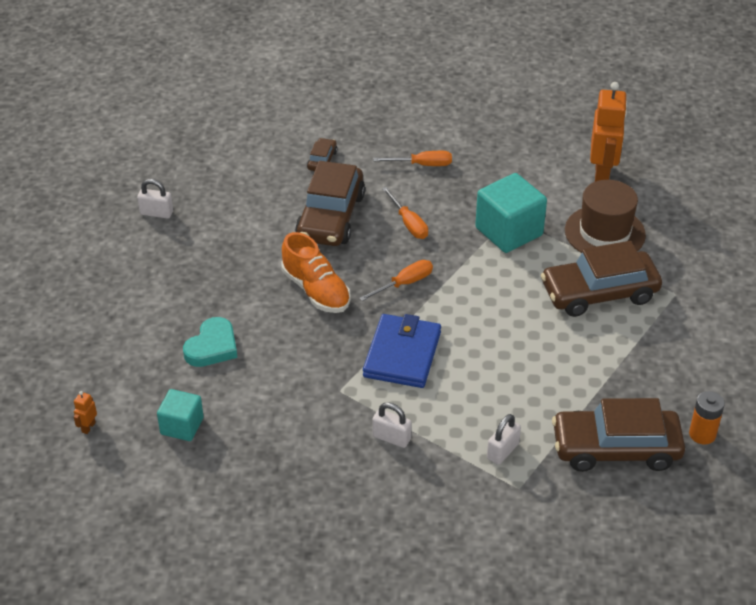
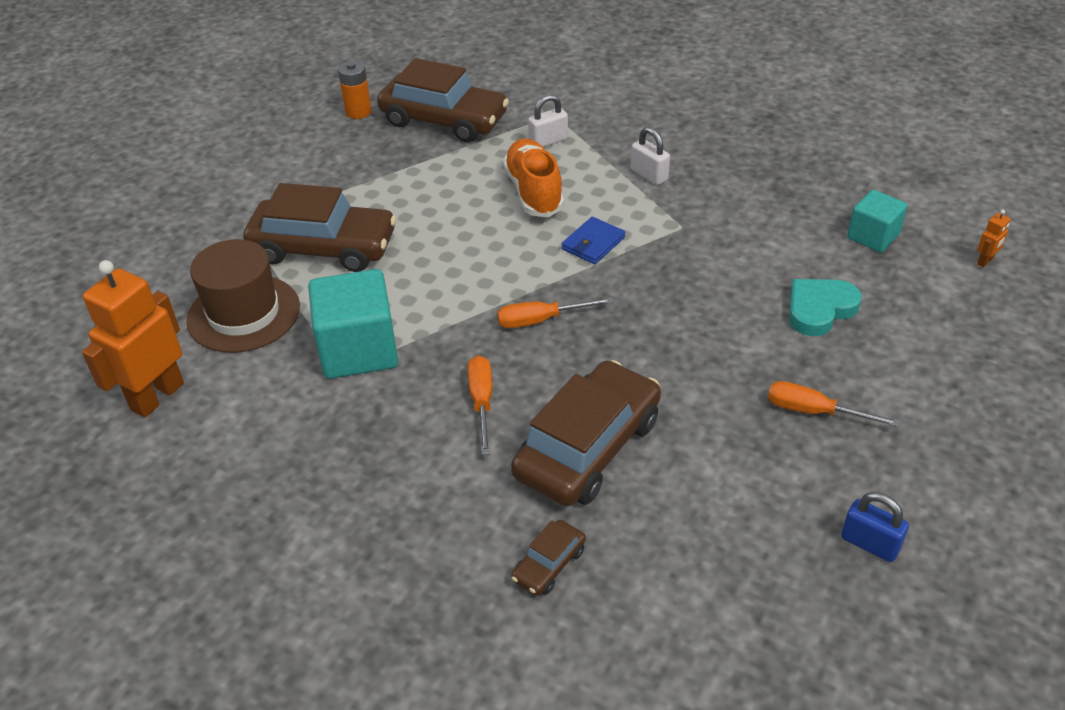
camera: 155 degrees left, 0 degrees up
white padlock [137,179,173,219] -> blue padlock [841,492,909,562]
orange shoe [281,232,351,313] -> orange shoe moved to [503,139,564,217]
blue wallet [363,314,441,388] -> blue wallet [562,217,625,264], size x0.55
orange screwdriver [373,151,452,166] -> orange screwdriver moved to [768,381,901,427]

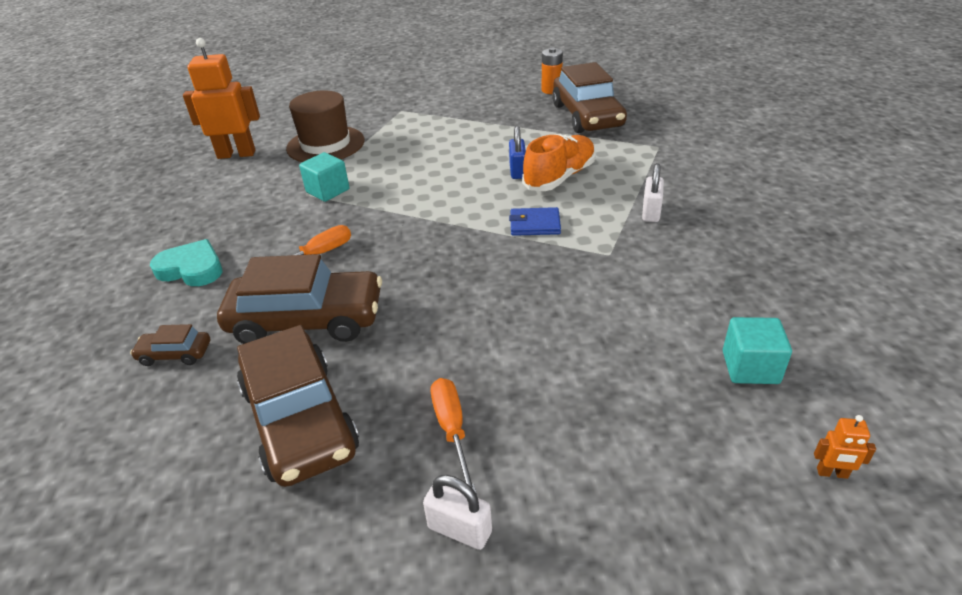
camera: 55 degrees right, 5 degrees down
brown car [243,183,396,272] -> brown car moved to [237,325,359,487]
turquoise cube [308,269,398,379] -> turquoise cube [299,152,349,202], size x0.60
orange screwdriver [497,297,614,328] -> none
white padlock [528,94,568,147] -> white padlock moved to [423,475,492,550]
turquoise heart [789,279,862,336] -> turquoise heart moved to [150,239,222,286]
blue padlock [841,492,909,562] -> blue padlock moved to [509,126,526,179]

